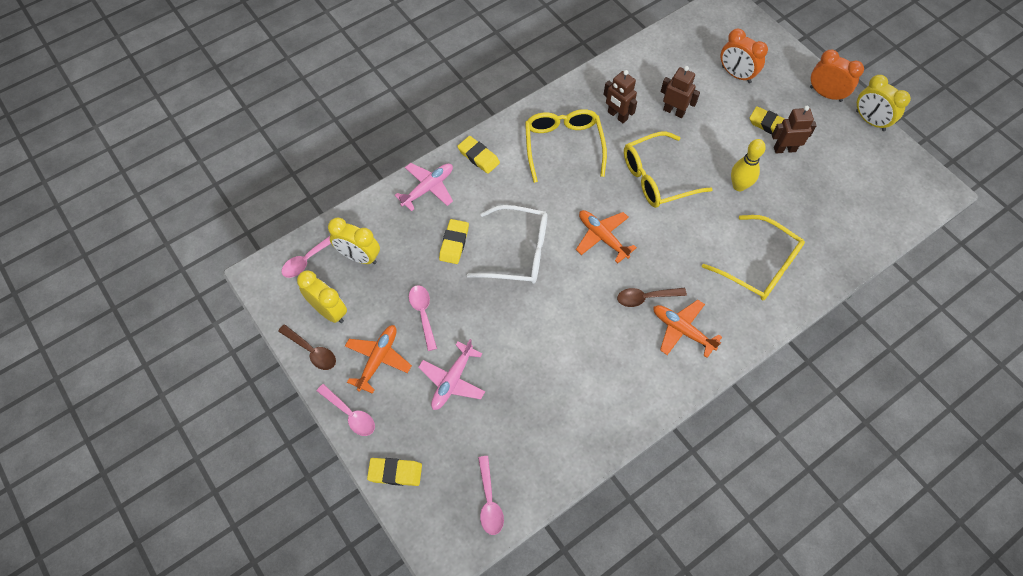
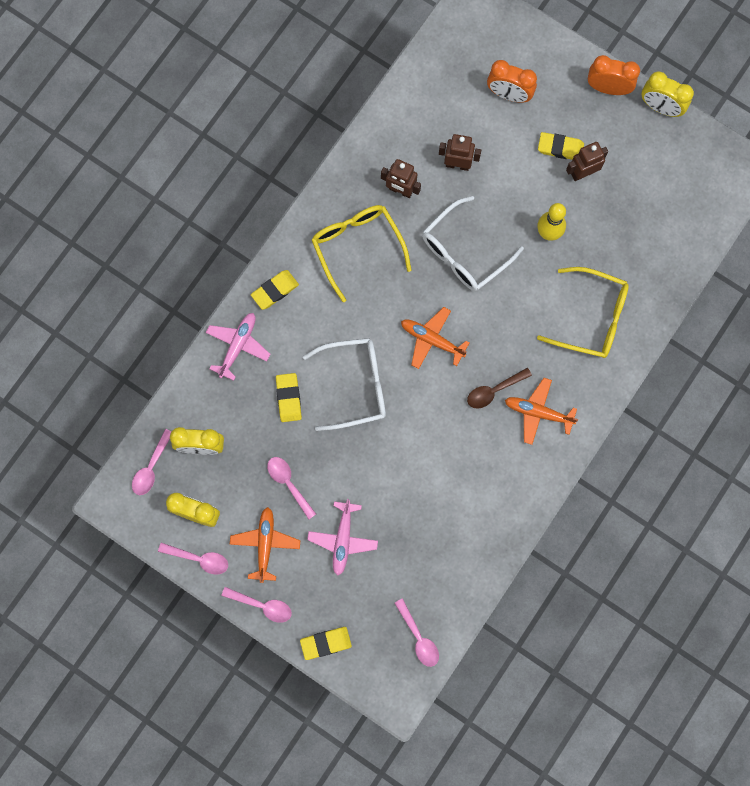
camera: 20 degrees left, 15 degrees up
brown spoon [278,324,336,370] -> pink spoon [158,543,228,575]
yellow eraser [457,136,500,174] -> yellow eraser turned 60 degrees counterclockwise [251,270,299,310]
yellow glasses [624,132,713,208] -> white glasses [422,196,524,291]

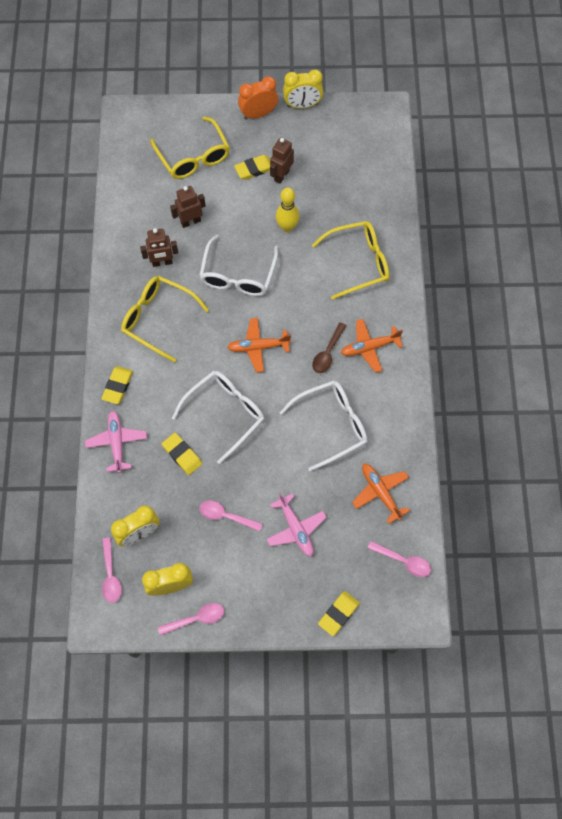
camera: 35 degrees left, 10 degrees down
pink spoon [222,587,292,623] -> none
orange plane [230,507,300,583] -> orange plane moved to [352,464,410,524]
orange clock [487,60,537,103] -> yellow glasses [150,116,230,179]
none -> white glasses [280,380,368,471]

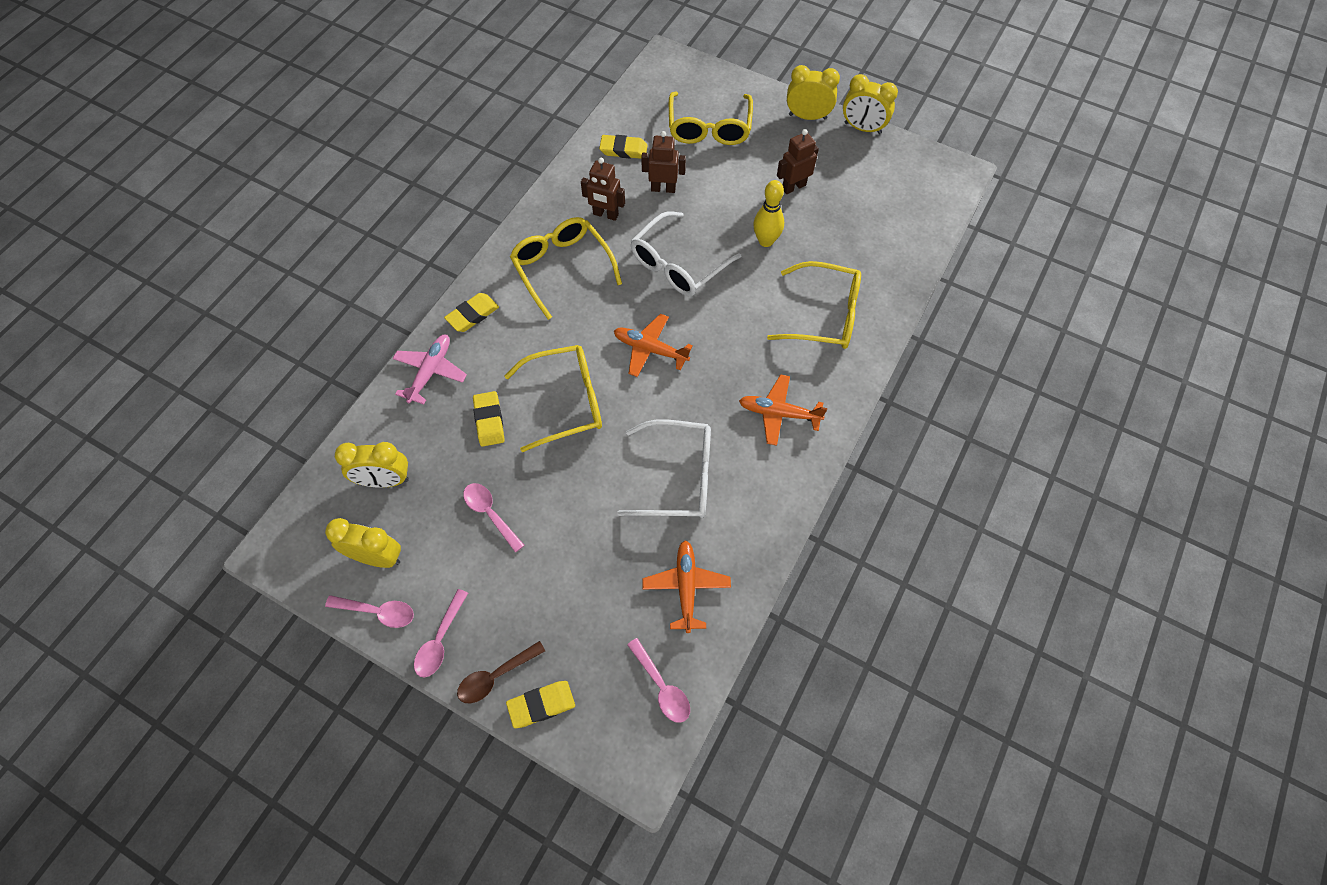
camera: 30 degrees right, 5 degrees down
pink spoon [102,537,122,603] -> pink spoon moved to [414,589,468,678]
white glasses [172,371,264,464] -> yellow glasses [505,345,602,452]
yellow eraser [234,155,270,180] -> yellow eraser moved to [599,135,648,159]
orange clock [238,76,278,119] -> yellow clock [787,65,840,120]
pink plane [266,493,327,557] -> none
brown spoon [312,322,346,373] -> brown spoon moved to [457,641,545,703]

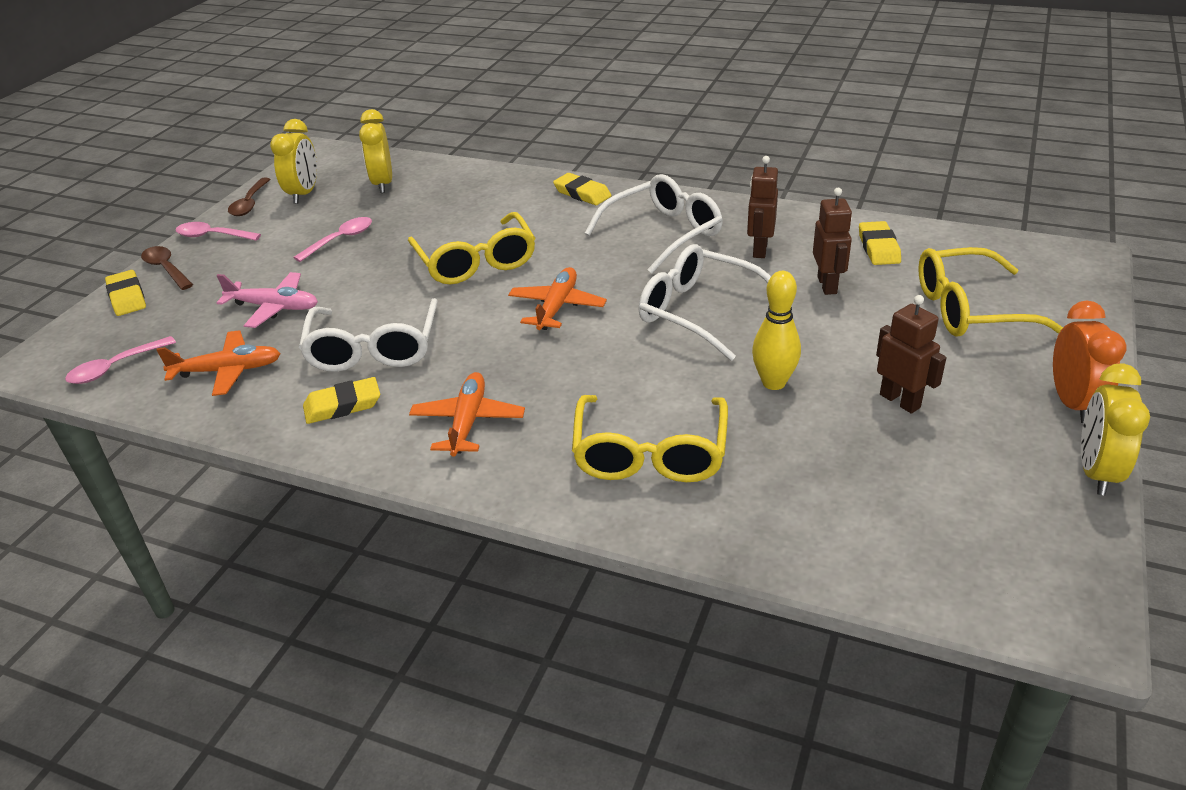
camera: 85 degrees right, 25 degrees down
pink spoon [325,595,414,628] -> brown spoon [228,178,270,216]
pink plane [392,335,467,405] -> pink plane moved to [216,272,318,328]
yellow eraser [473,391,505,447] -> yellow eraser moved to [303,377,380,424]
yellow glasses [510,217,622,320] -> white glasses [585,174,723,274]
yellow clock [787,65,840,120] -> orange clock [1053,300,1126,423]

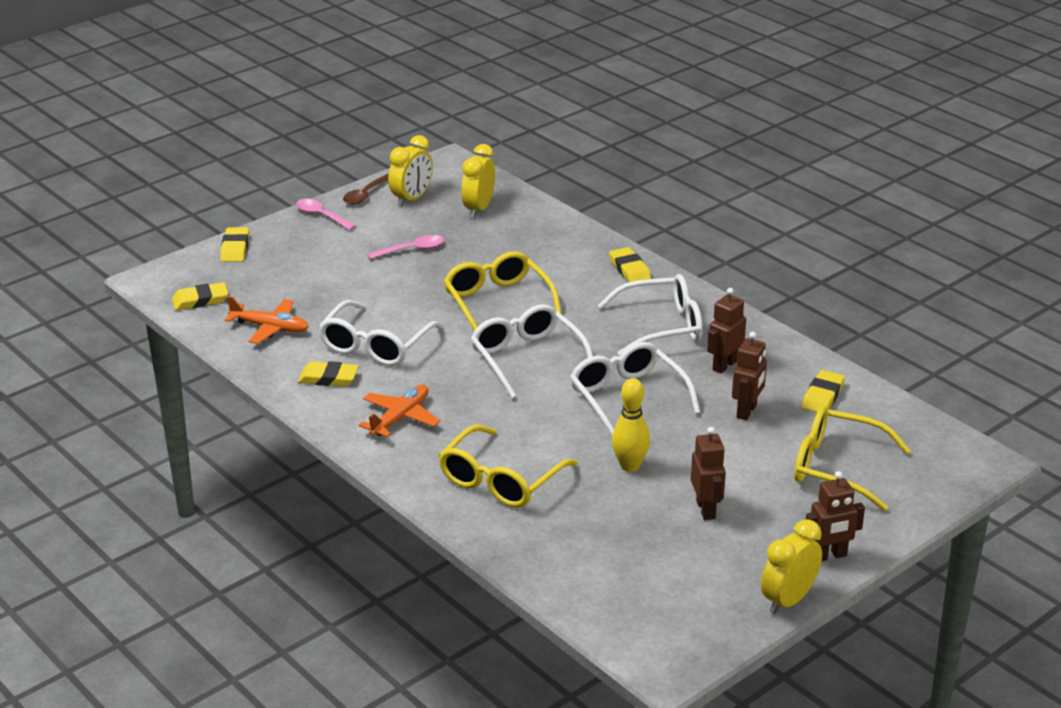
camera: 25 degrees right, 5 degrees down
pink spoon [65,336,176,384] -> yellow eraser [172,282,228,310]
brown spoon [141,246,193,290] -> none
pink plane [216,272,318,328] -> none
yellow glasses [408,212,535,284] -> yellow glasses turned 150 degrees clockwise [444,251,562,331]
orange plane [508,267,607,330] -> white glasses [470,304,593,398]
orange clock [1053,300,1126,423] -> brown robot [806,471,865,561]

